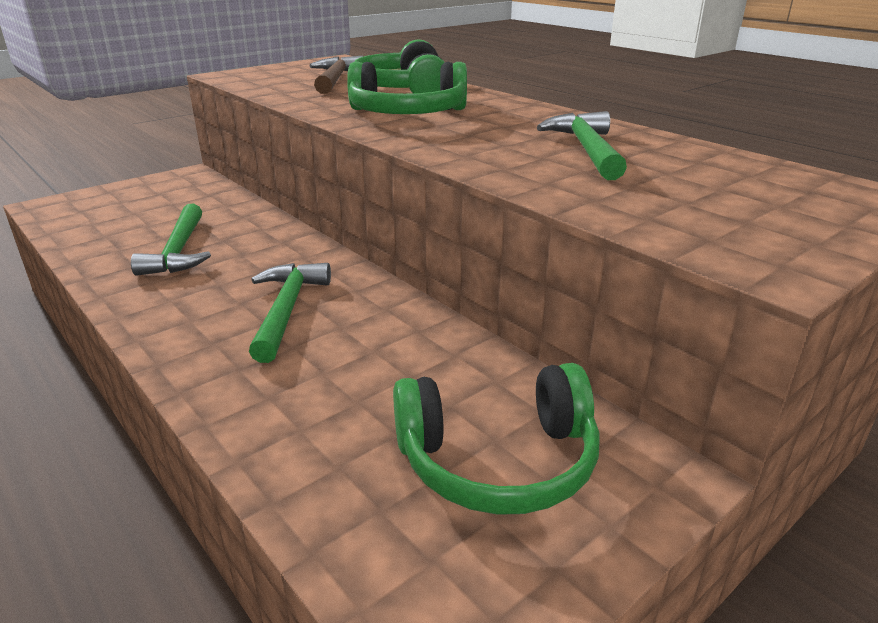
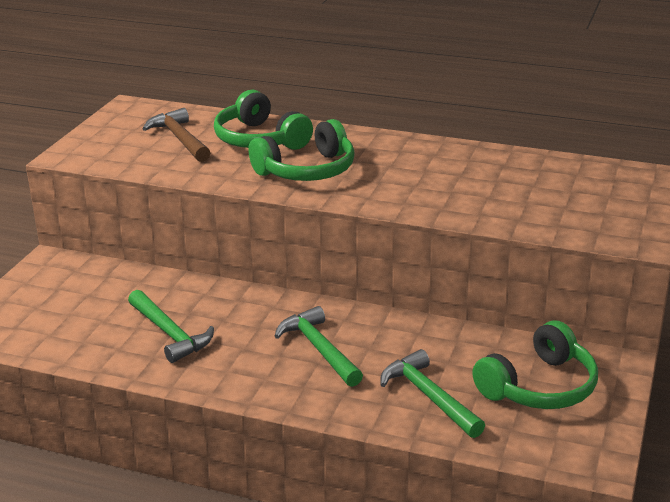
camera: 30 degrees left, 0 degrees up
green hammer [537,111,627,180] -> green hammer moved to [380,349,485,438]

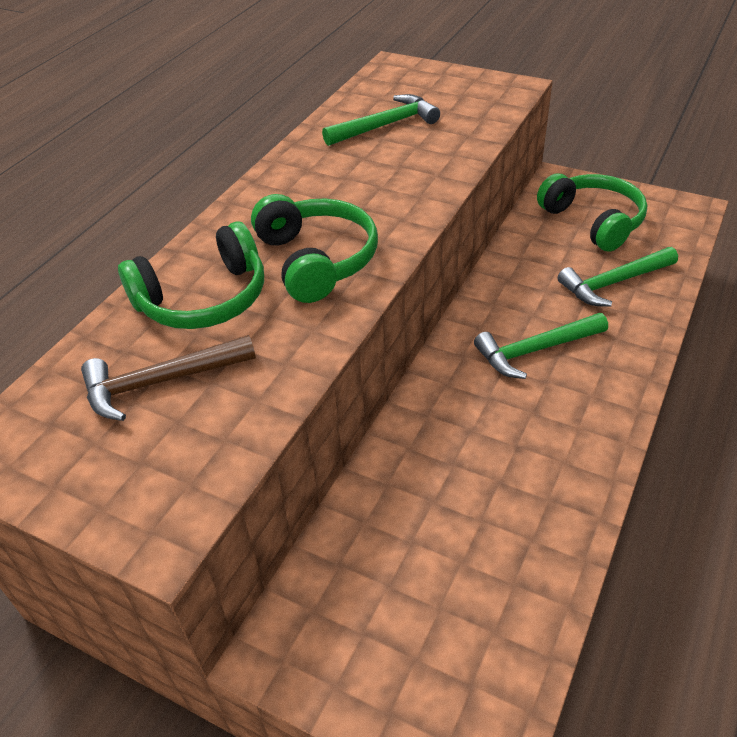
camera: 80 degrees left, 15 degrees up
green hammer [128,290,214,363] -> green hammer moved to [322,94,440,146]

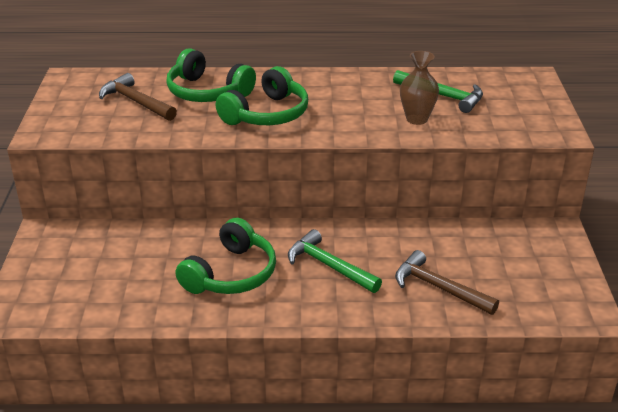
camera: 60 degrees right, 10 degrees down
green headphones [537,173,647,251] -> green headphones moved to [175,218,276,294]
green hammer [558,247,678,307] -> brown hammer [395,250,499,315]
none -> brown vase [400,51,439,125]

